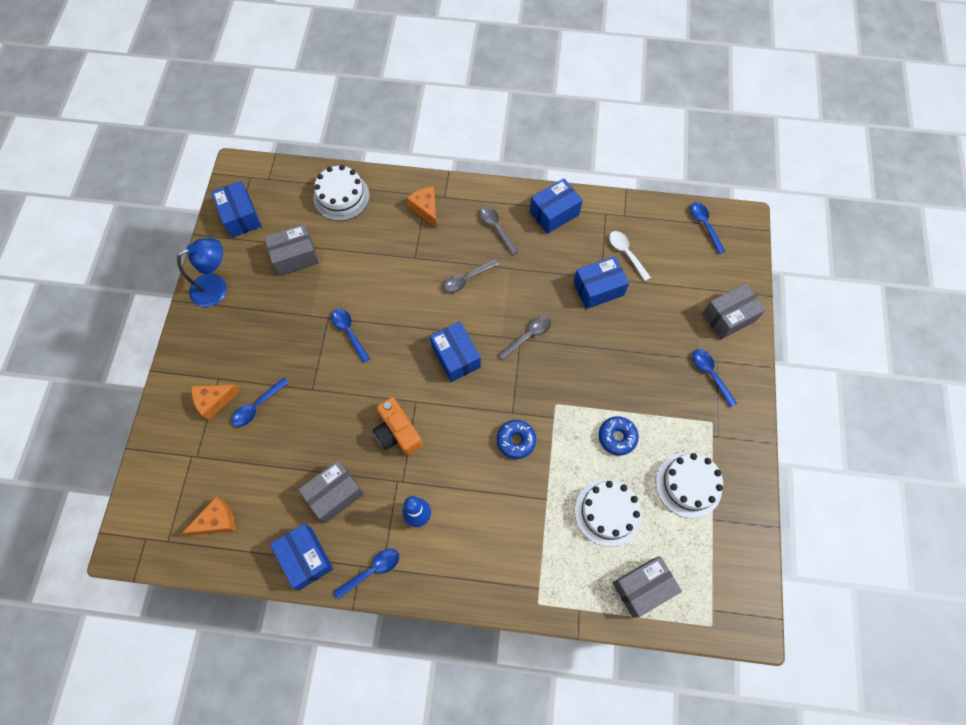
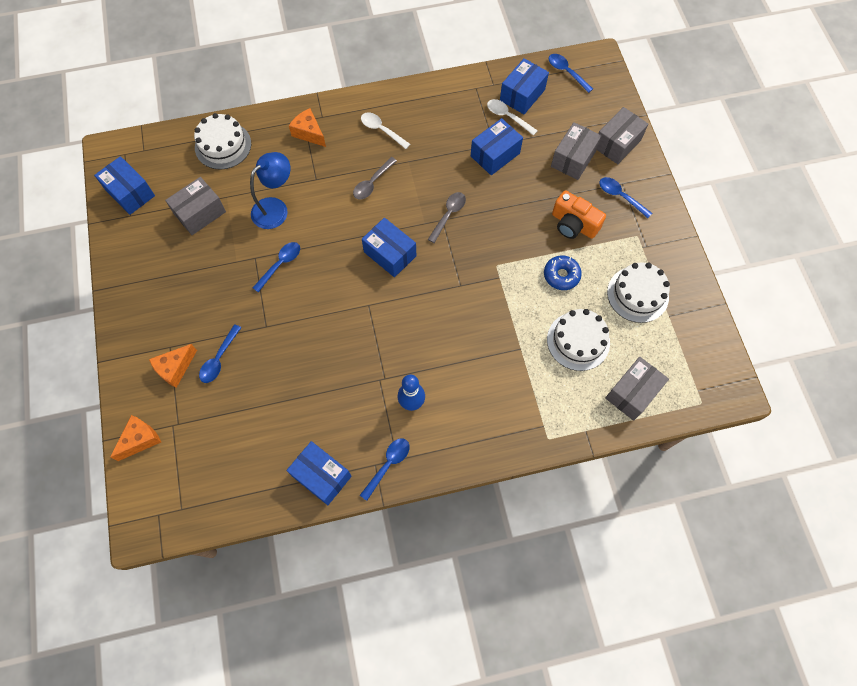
camera: 20 degrees left, 0 degrees up
blue lamp [177,238,227,307] -> blue lamp moved to [250,152,291,229]
orange cheese [183,497,236,536] -> orange cheese moved to [110,415,161,461]
grey box [298,460,364,523] -> grey box moved to [551,122,602,180]
blue spoon [331,308,370,363] -> blue spoon turned 90 degrees clockwise [253,242,300,293]
orange camera [373,397,423,456] -> orange camera moved to [552,190,606,239]
grey spoon [480,206,519,255] -> white spoon [361,112,410,149]
blue donut [497,420,536,459] -> none
blue box [530,178,583,234] -> blue box moved to [500,58,549,114]

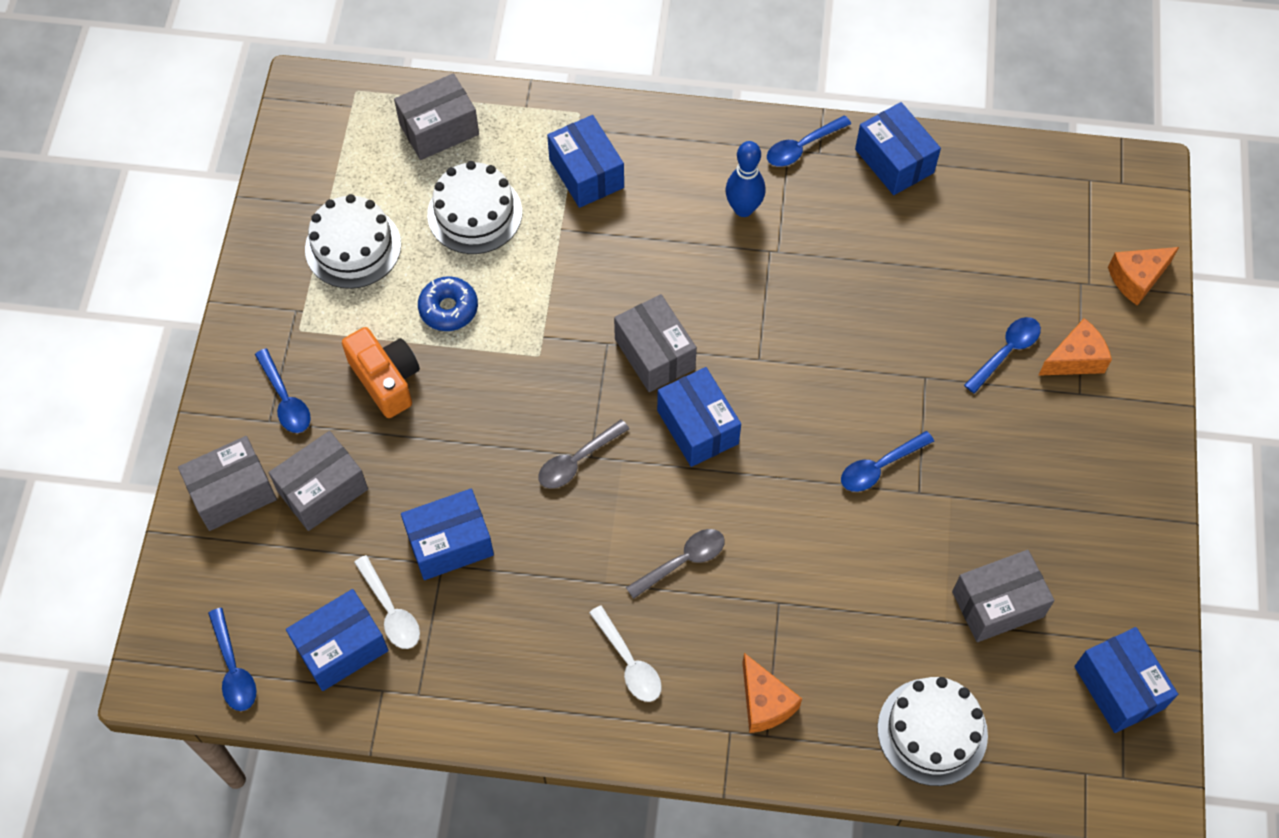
camera: 160 degrees left, 5 degrees down
blue lamp [250,152,291,229] -> none
none -> blue box [547,115,624,208]
none -> grey box [614,294,697,392]

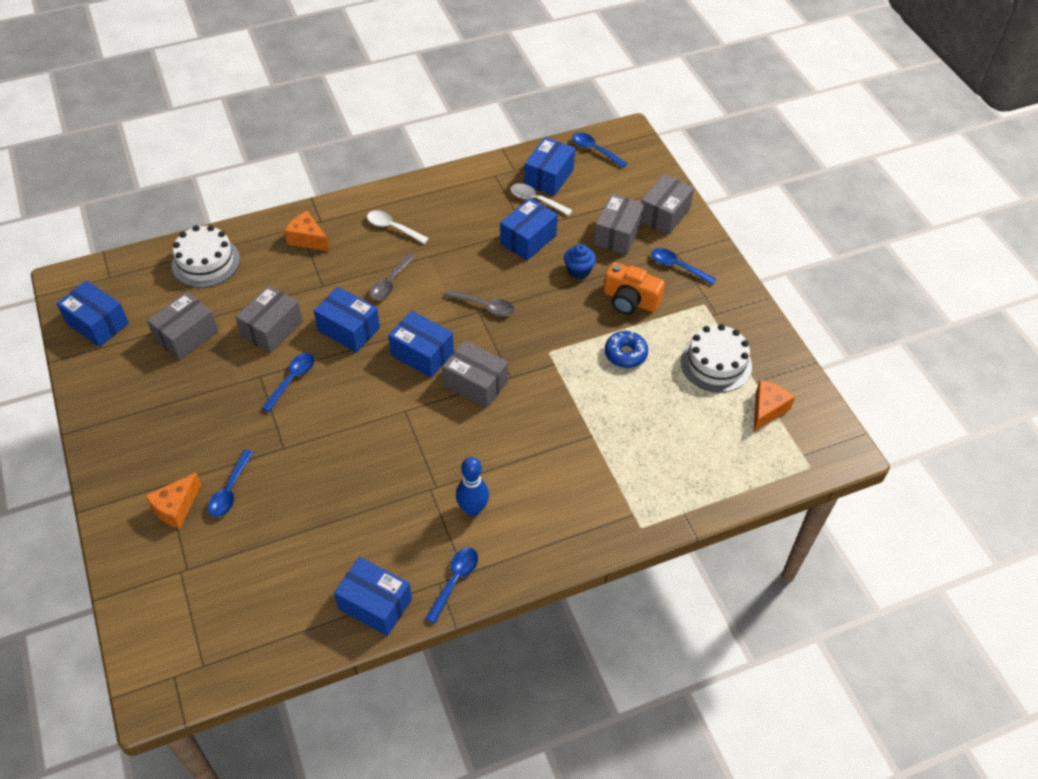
camera: 150 degrees right, 10 degrees down
grey box [394,73,479,160] -> grey box moved to [235,285,303,354]
white cake [427,161,522,254] -> none
grey spoon [538,419,629,488] -> grey spoon turned 90 degrees clockwise [445,290,514,316]
blue box [547,115,624,208] -> blue box moved to [314,287,380,353]
orange cheese [1108,247,1179,306] -> orange cheese moved to [754,380,795,432]
none -> blue cupcake [564,244,596,279]

